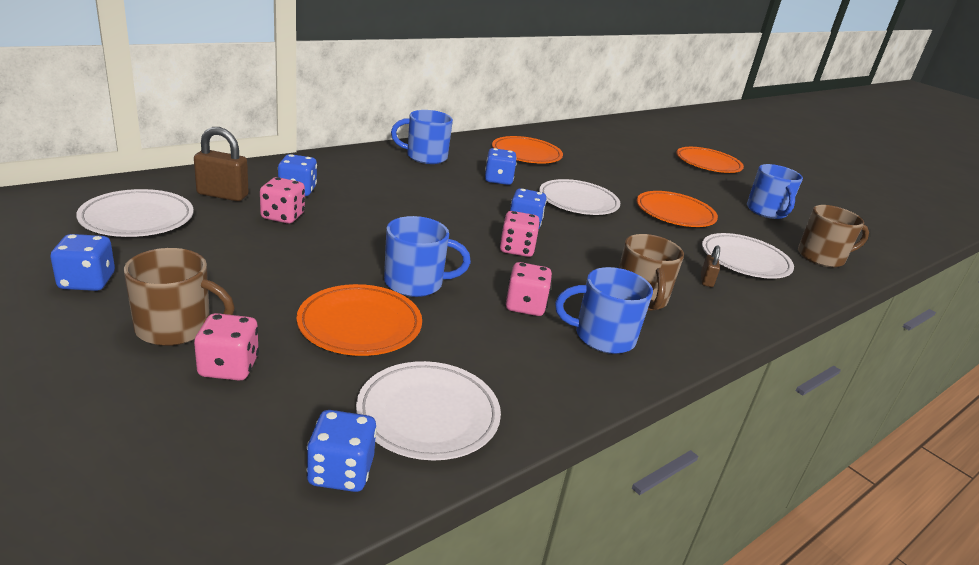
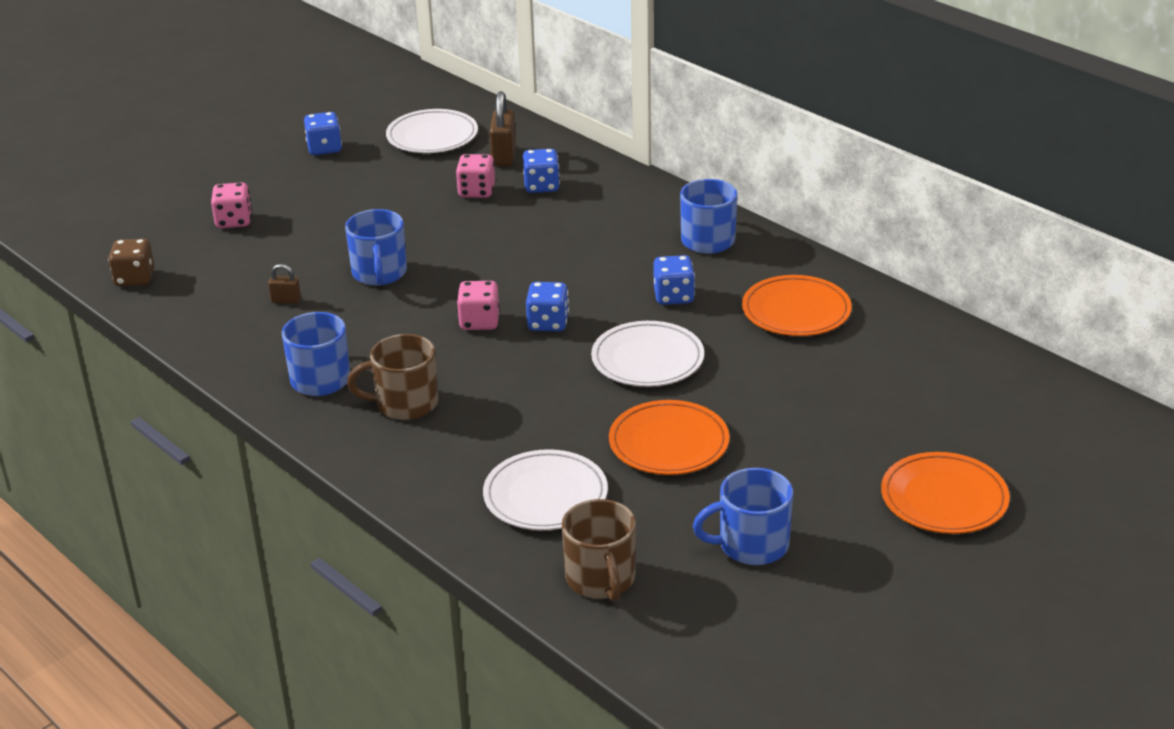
camera: 90 degrees right, 5 degrees up
brown mug [124,248,235,346] -> none
orange plate [296,284,422,356] -> none
blue dice [307,410,377,492] -> brown dice [108,239,154,286]
white plate [356,361,501,461] -> none
pink dice [506,262,552,316] -> none
brown padlock [701,245,720,287] -> brown padlock moved to [268,264,301,304]

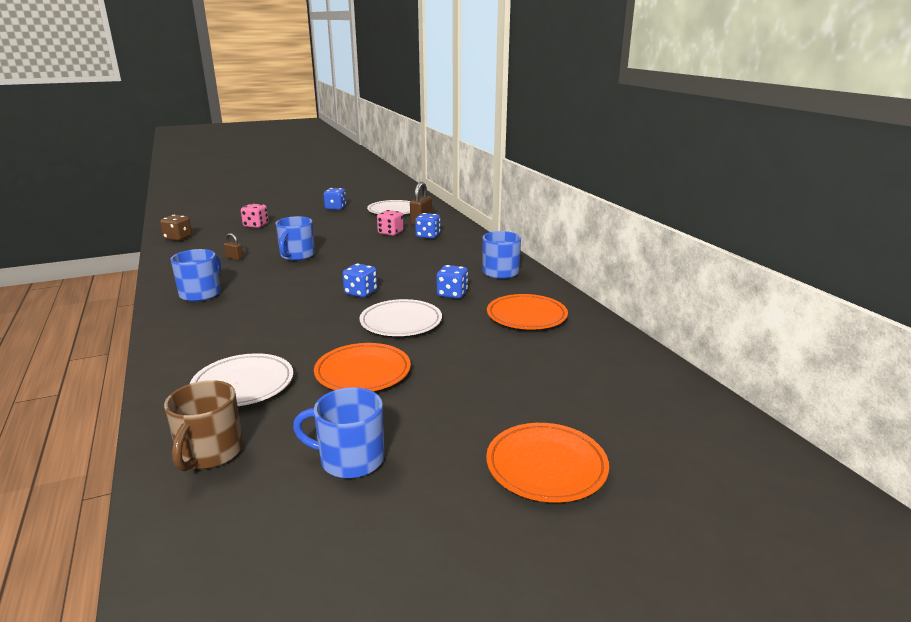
camera: 20 degrees right, 10 degrees down
brown mug [347,334,438,420] -> none
pink dice [457,281,499,330] -> none

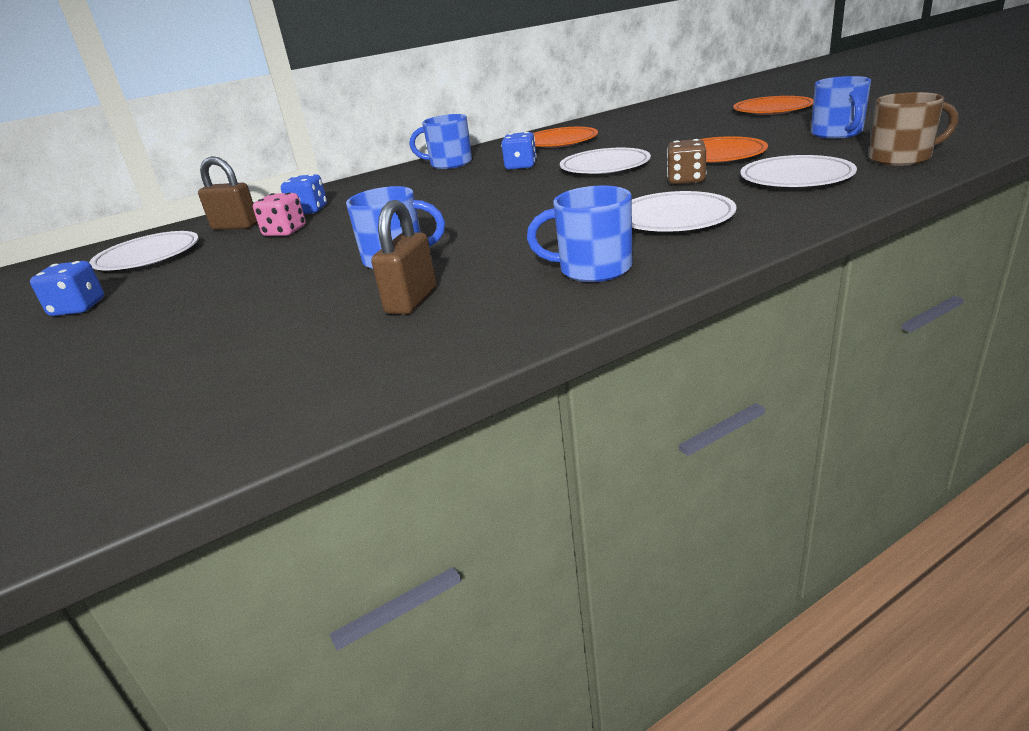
camera: 95 degrees left, 5 degrees up
brown dice [160,215,192,241] -> brown dice moved to [667,139,706,184]
brown padlock [224,233,243,260] -> brown padlock [371,200,437,315], size x1.83
pink dice [241,203,269,228] -> none
blue dice [342,264,377,298] -> none
none -> white plate [632,191,736,232]

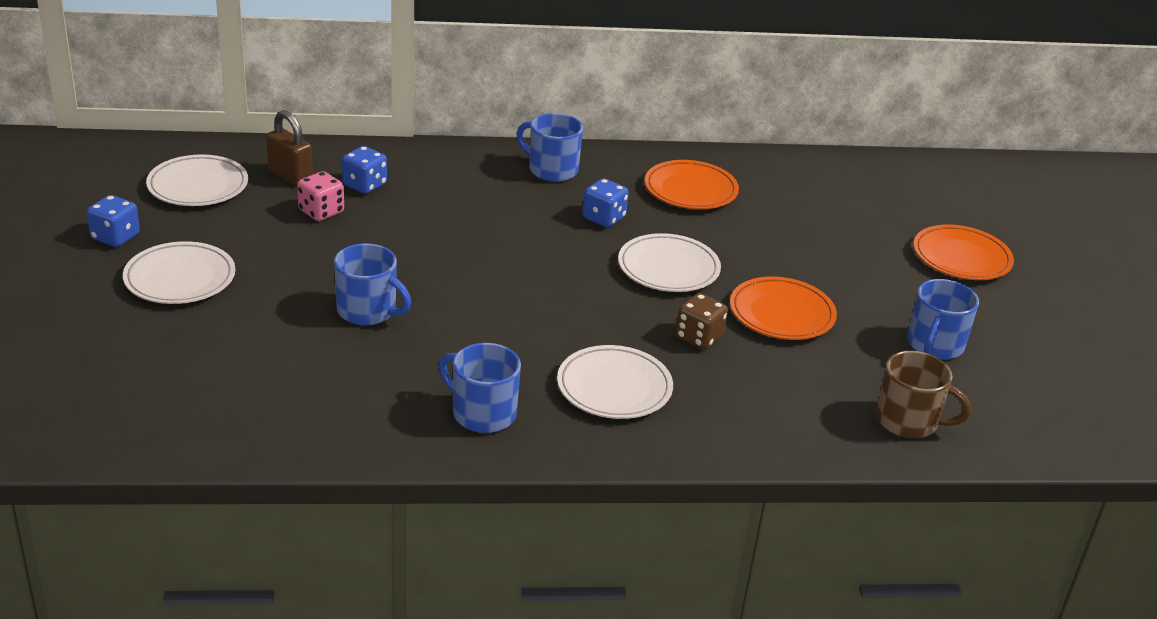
camera: 20 degrees right, 5 degrees up
brown padlock [371,200,437,315] -> none
white plate [740,155,857,187] -> white plate moved to [123,241,235,304]

